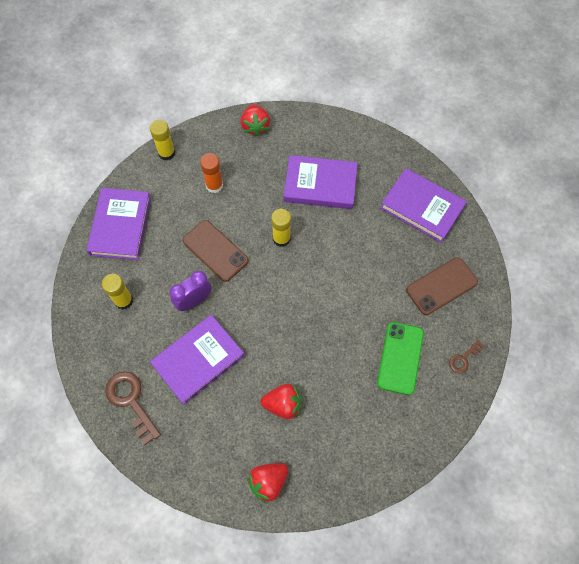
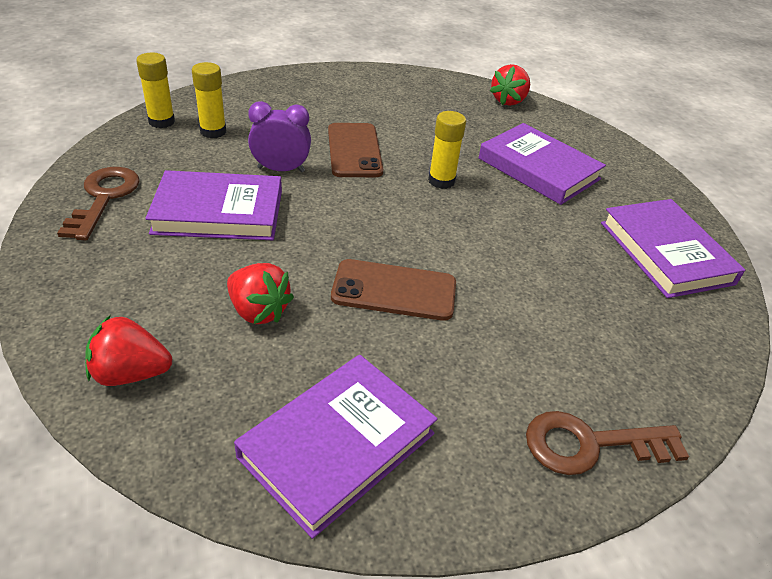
camera: 35 degrees right, 25 degrees down
purple book [87,188,151,260] -> purple book moved to [234,355,437,539]
yellow glue stick [150,120,175,161] -> yellow glue stick moved to [136,53,175,128]
orange glue stick [200,153,223,193] -> none
green phone [377,322,424,395] -> none
brown phone [406,257,478,315] -> brown phone moved to [331,259,456,321]
brown key [449,339,485,373] -> brown key [526,411,689,475], size x1.81

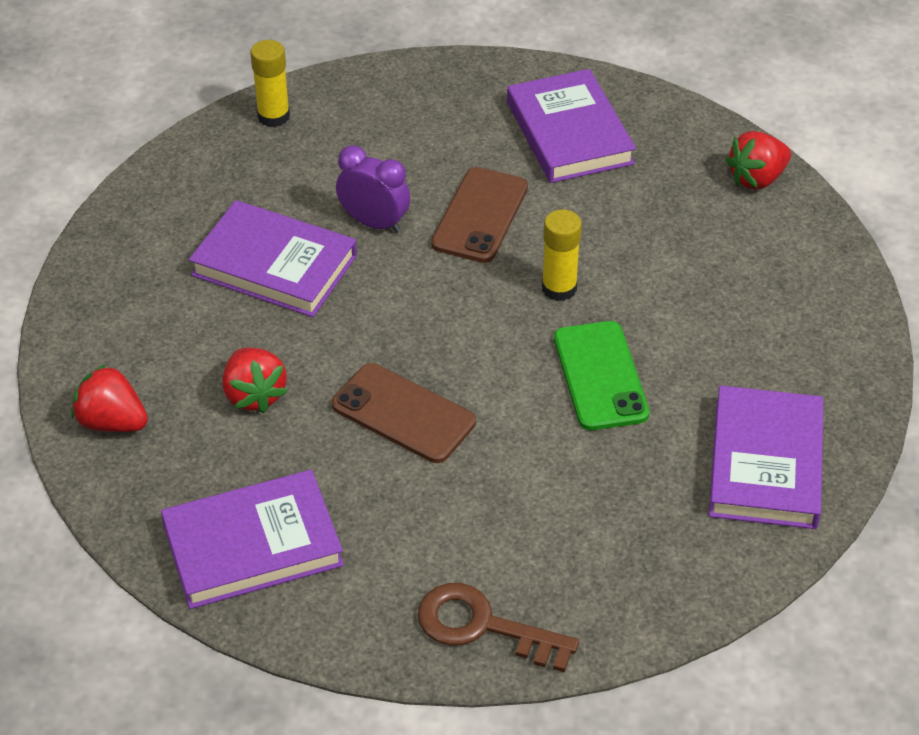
camera: 30 degrees right, 5 degrees up
brown key [57,167,140,240] -> none
yellow glue stick [192,62,226,138] -> none
purple book [479,123,606,205] -> purple book moved to [507,69,636,183]
none -> green phone [554,321,649,430]

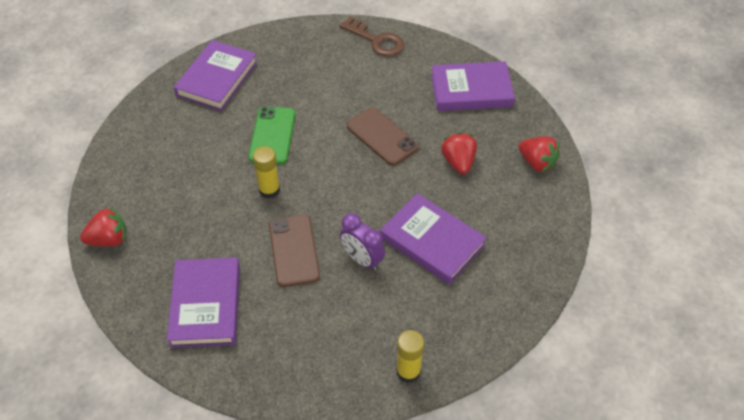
camera: 165 degrees left, 5 degrees up
brown phone [431,167,528,263] -> brown phone turned 45 degrees counterclockwise [269,215,320,287]

